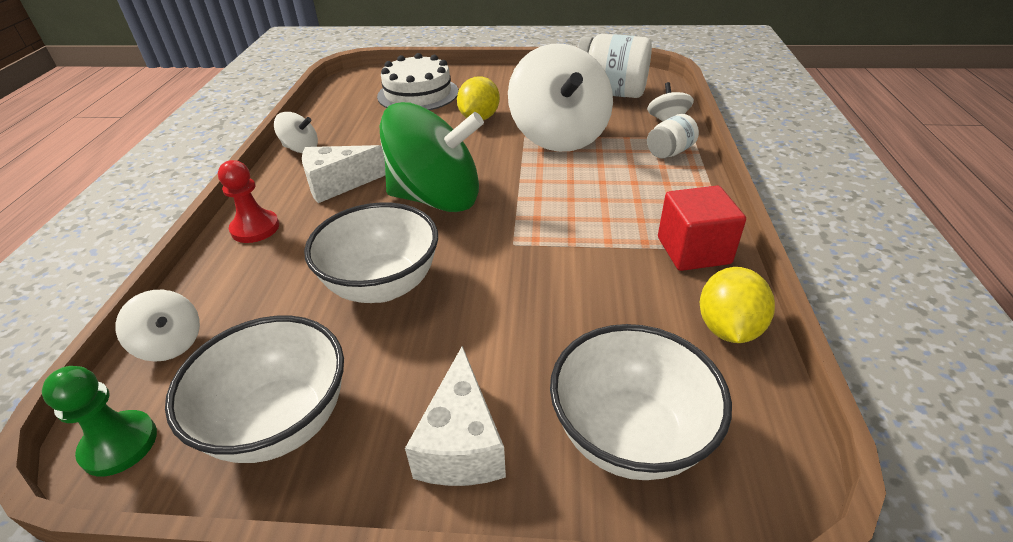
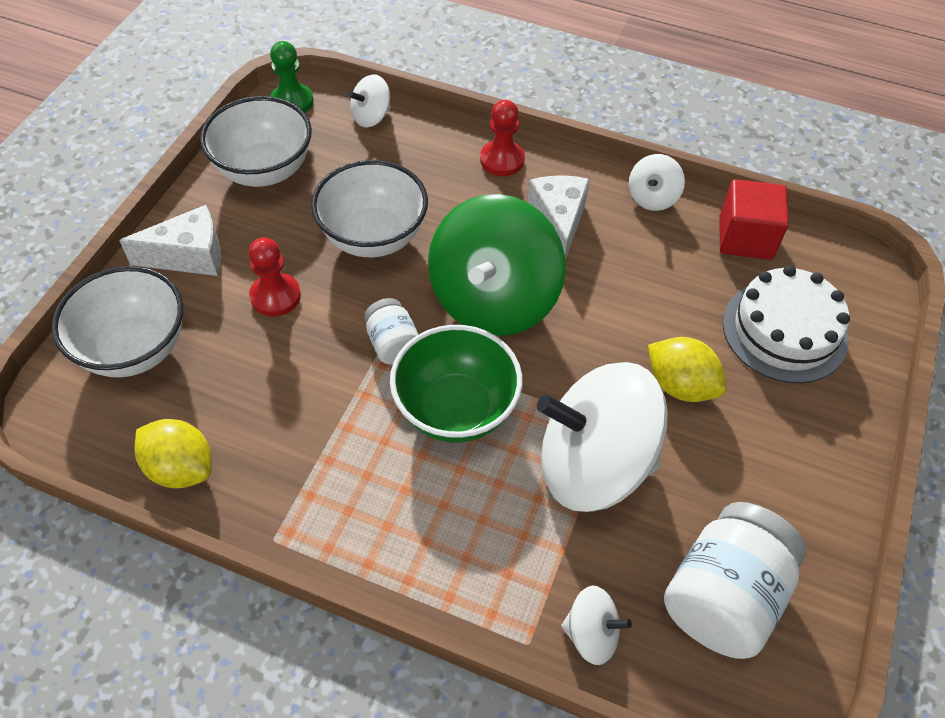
camera: 105 degrees right, 15 degrees up
white cheese [405,346,506,486] -> white cheese turned 150 degrees clockwise [119,205,221,276]
white jar [647,114,699,159] -> white jar moved to [364,298,418,365]
red cube [658,186,746,271] -> red cube moved to [720,179,789,260]
none -> red pawn [249,237,301,316]
none -> green bowl [390,325,523,443]

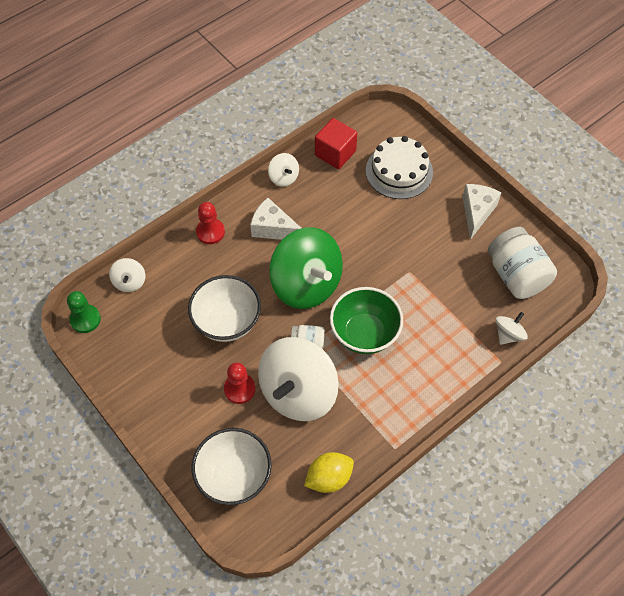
camera: 60 degrees left, 5 degrees up
white cheese [119,205,221,276] -> white cheese moved to [463,184,501,240]
white bowl [200,96,312,187] -> none
white spinning top [537,362,668,512] -> white spinning top moved to [258,337,339,421]
yellow lemon [648,337,726,402] -> none

